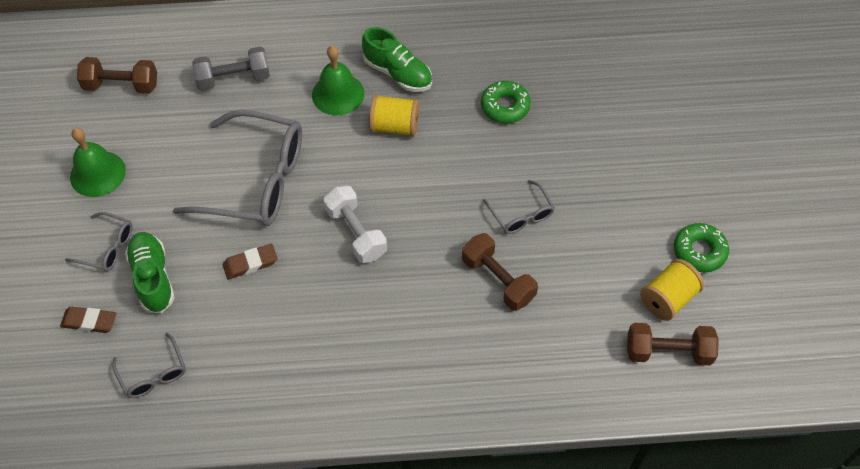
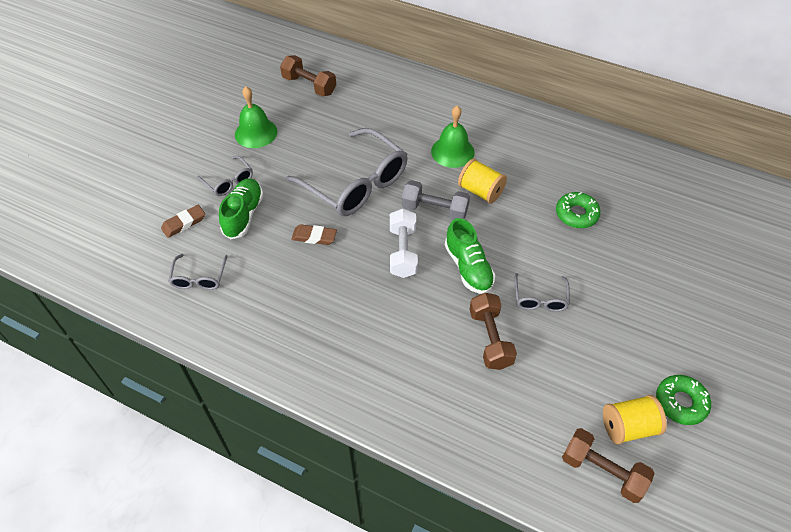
camera: 30 degrees right, 5 degrees down
brown eraser [60,307,116,333] -> brown eraser turned 75 degrees counterclockwise [161,205,205,238]
grey dumbbell [193,46,270,91] -> grey dumbbell moved to [402,180,470,220]
green shoe [362,27,432,92] -> green shoe moved to [445,218,495,294]

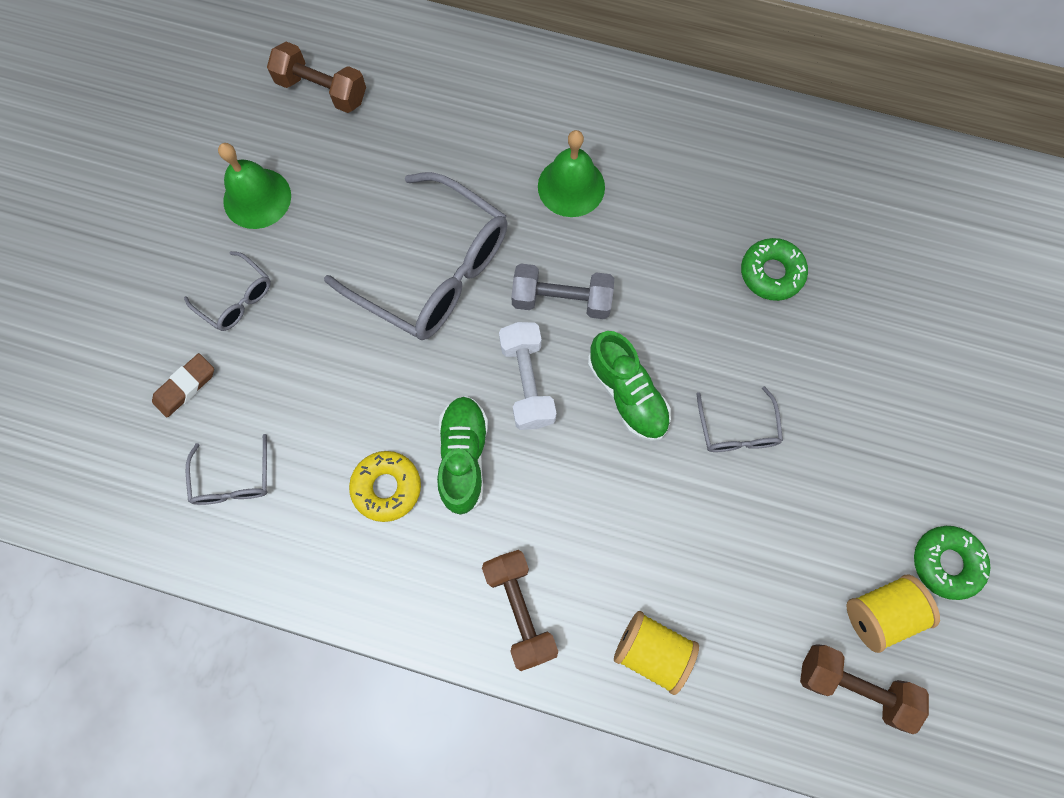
camera: 10 degrees left, 20 degrees up
green shoe [219,178,263,239] -> green shoe moved to [437,396,488,515]
brown eraser [291,224,337,245] -> none
yellow spool [458,158,507,204] -> yellow spool moved to [614,611,699,695]
brown dumbbell [469,293,517,370] -> brown dumbbell moved to [482,550,558,671]
none -> yellow donut [349,451,421,522]

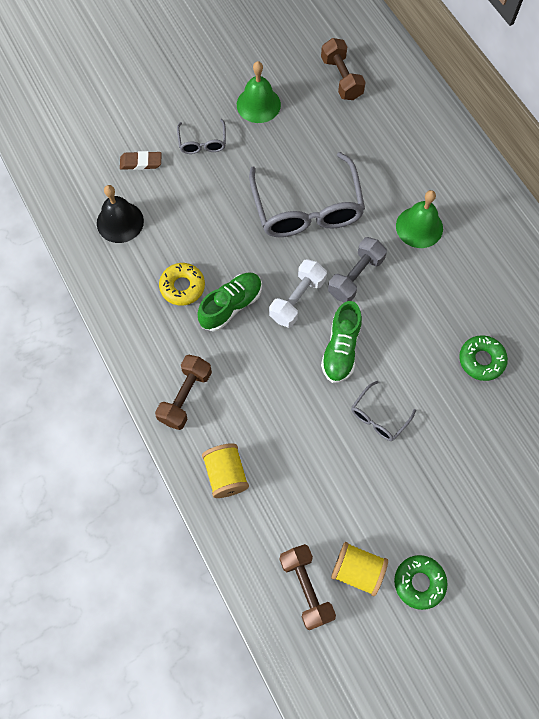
camera: 45 degrees right, 5 degrees down
grey glasses [186,434,267,505] -> black bell [97,185,144,243]
grey dumbbell [511,263,614,319] -> grey dumbbell turned 75 degrees clockwise [328,237,387,302]

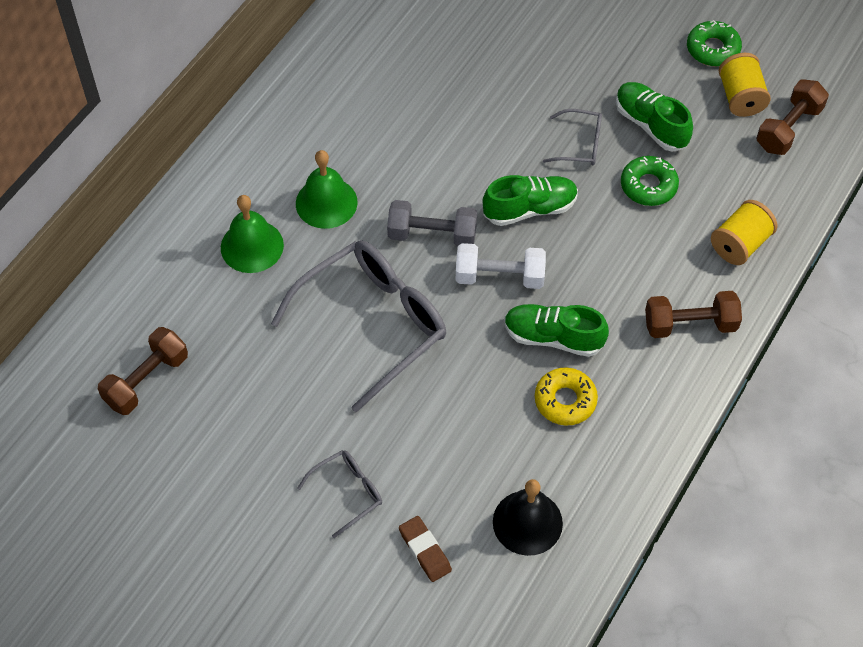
camera: 120 degrees left, 10 degrees down
green bell [237,61,281,123] -> green bell moved to [221,195,284,273]
green donut [459,335,508,381] -> green donut moved to [621,156,679,206]
none -> green shoe [616,82,693,152]

